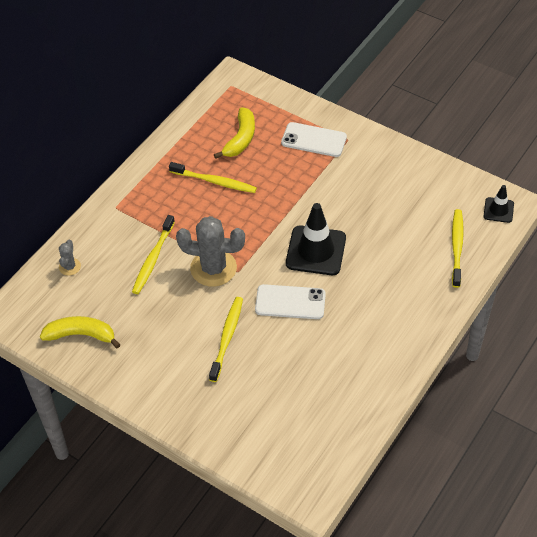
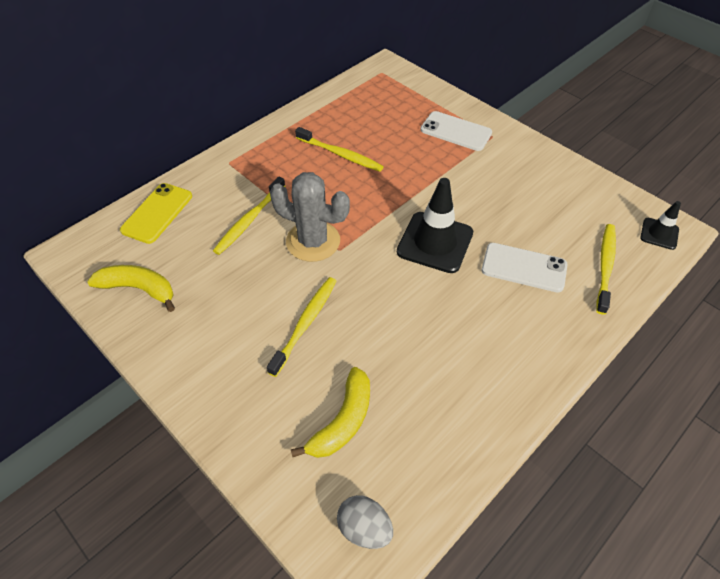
camera: 10 degrees right, 0 degrees up
grey cactus [59,240,81,276] -> yellow phone [120,183,192,244]
yellow banana [214,107,255,159] -> yellow banana moved to [291,367,370,458]
white phone [255,284,326,319] -> white phone moved to [482,243,568,293]
none -> grey egg [337,495,393,549]

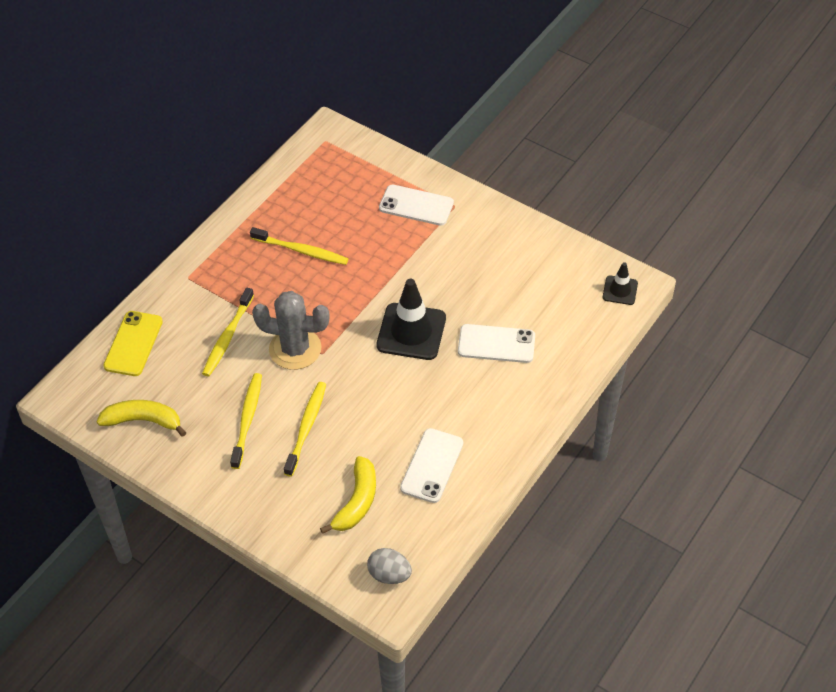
camera: 10 degrees left, 0 degrees up
yellow toothbrush [596,224,616,315] -> yellow toothbrush moved to [230,373,262,469]
none -> white phone [400,428,463,503]

